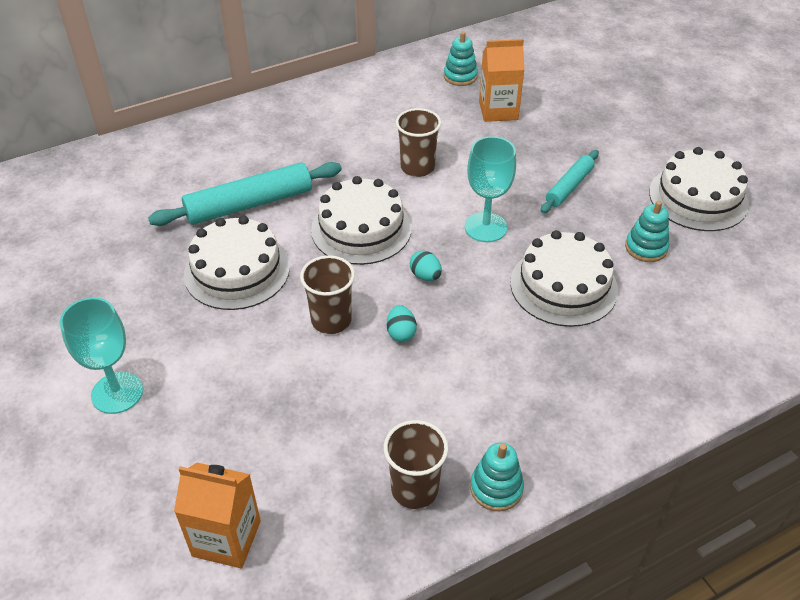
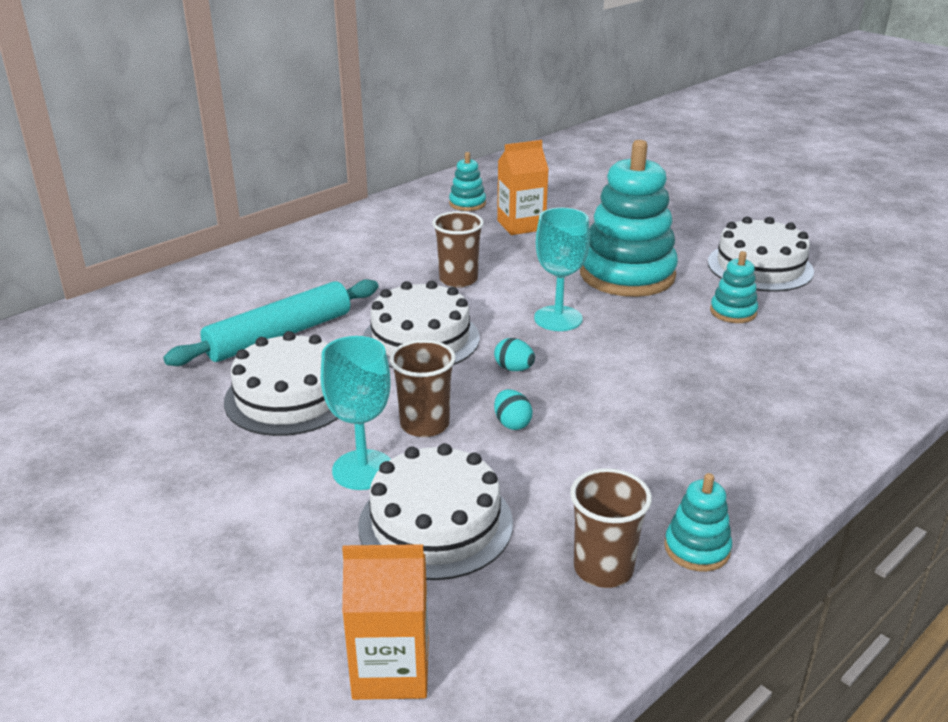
camera: 15 degrees left, 15 degrees down
turquoise goblet [60,297,143,414] -> turquoise goblet moved to [321,336,391,490]
white cake [510,230,618,327] -> white cake moved to [358,443,513,580]
turquoise rolling pin [541,150,599,213] -> turquoise stacking toy [580,140,678,297]

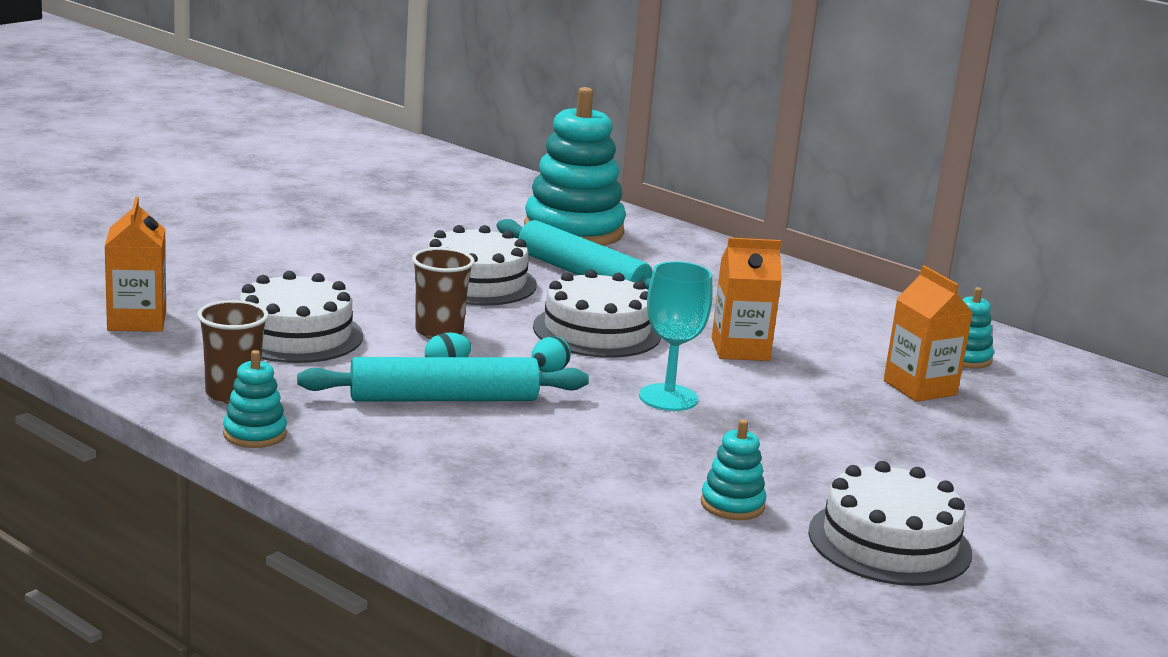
camera: 80 degrees right, 10 degrees down
turquoise goblet [321,336,391,490] -> none
brown cup [432,211,484,288] -> orange carton [712,238,782,361]
turquoise stacking toy [580,140,678,297] -> turquoise stacking toy moved to [524,87,626,246]
none -> turquoise rolling pin [297,357,589,402]

